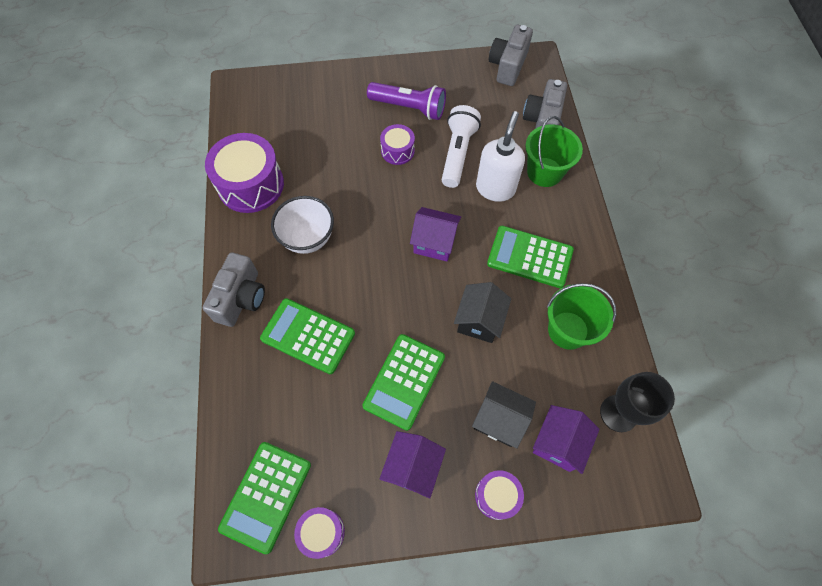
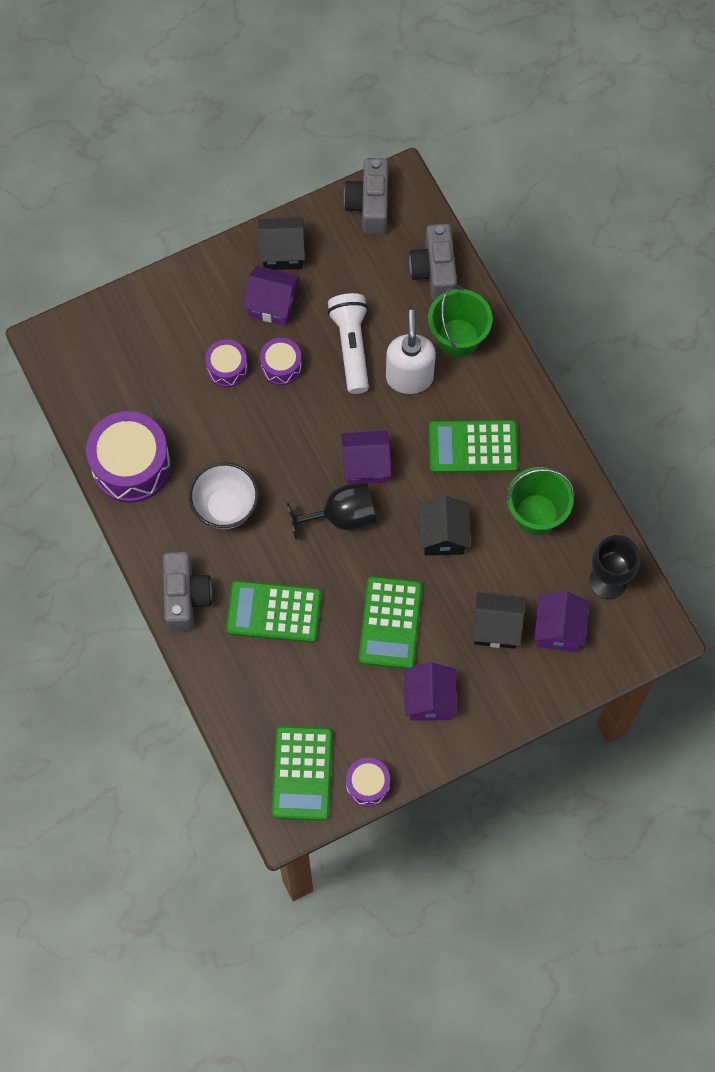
camera: 20 degrees left, 5 degrees up
purple flashlight [367,82,446,120] -> purple house [243,266,300,326]
purple drum [475,470,524,520] -> purple drum moved to [205,340,248,387]
none -> black house [258,217,305,270]
none -> black goblet [287,483,376,540]

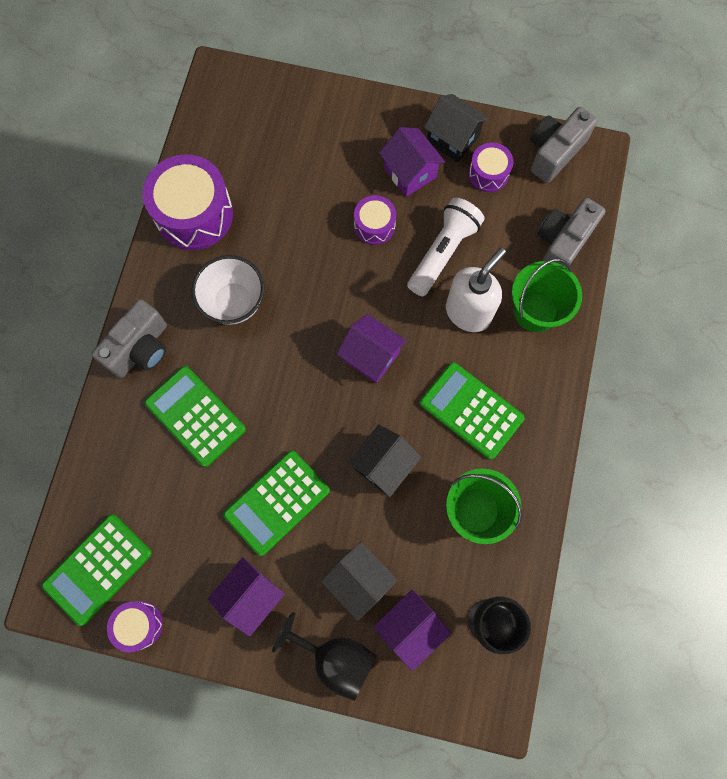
camera: 40 degrees right, 5 degrees up
purple drum [205,340,248,387] -> purple drum moved to [469,143,514,192]
black goblet [287,483,376,540] -> black goblet moved to [272,612,377,701]

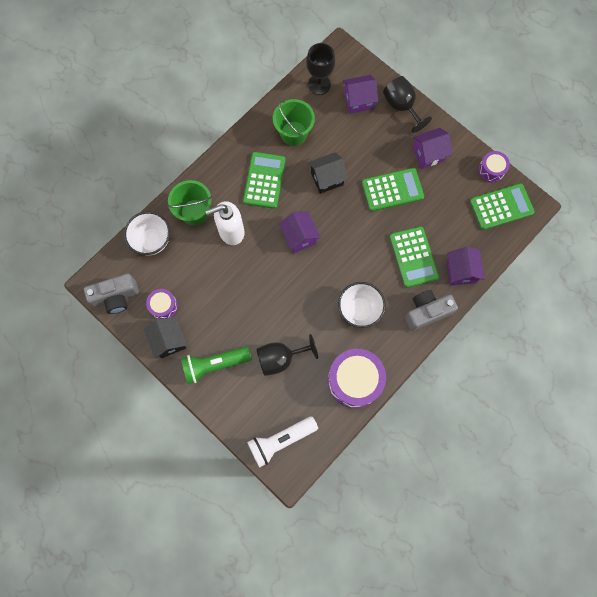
camera: 150 degrees left, 0 degrees up
black house [321,541,398,621] -> none
purple drum [354,195,396,245] -> none
purple house [379,127,445,197] -> purple house moved to [447,246,485,285]
white flashlight [407,198,485,296] -> white flashlight moved to [247,416,318,468]
green calculator [420,362,525,460] -> green calculator turned 150 degrees counterclockwise [243,152,285,209]
grey camera [537,198,606,268] -> white bowl [124,211,170,256]
none -> green flashlight [181,346,252,384]
none -> black goblet [256,334,318,376]

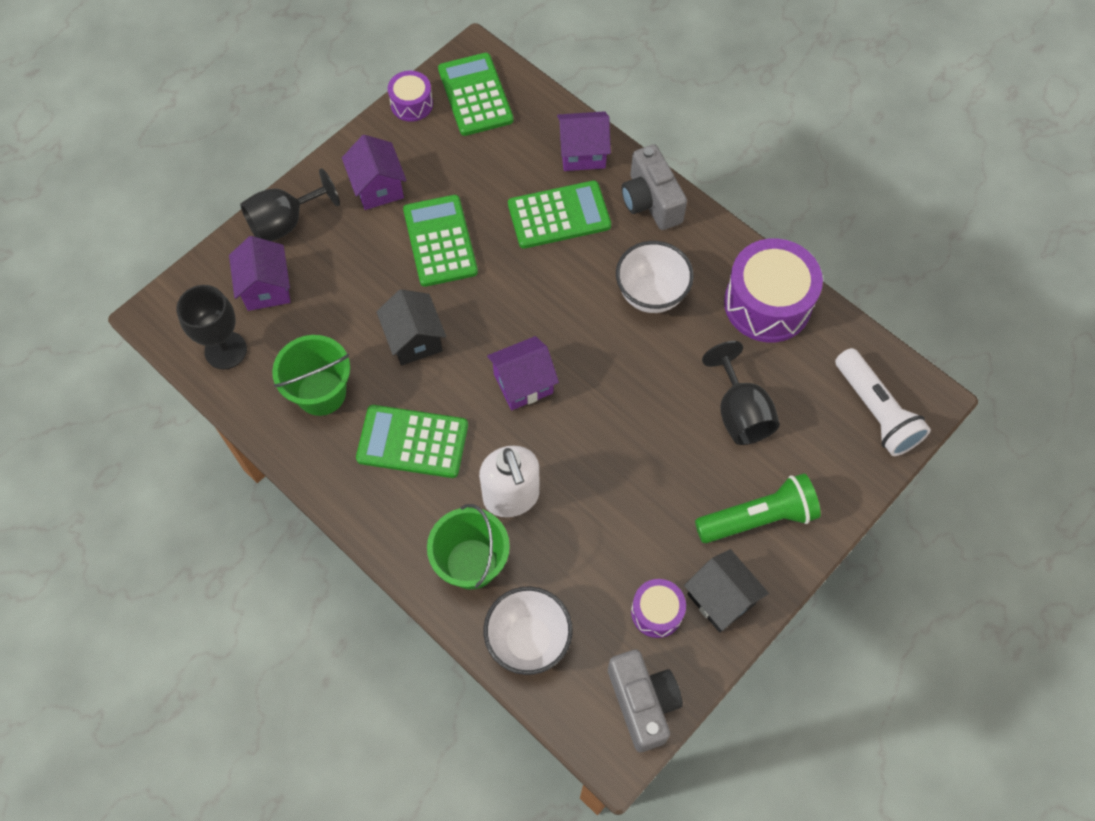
camera: 90 degrees left, 10 degrees down
black house [144,317,187,358] -> black house turned 75 degrees clockwise [684,549,769,633]
green flashlight [181,346,252,384] -> green flashlight turned 90 degrees counterclockwise [695,473,821,543]

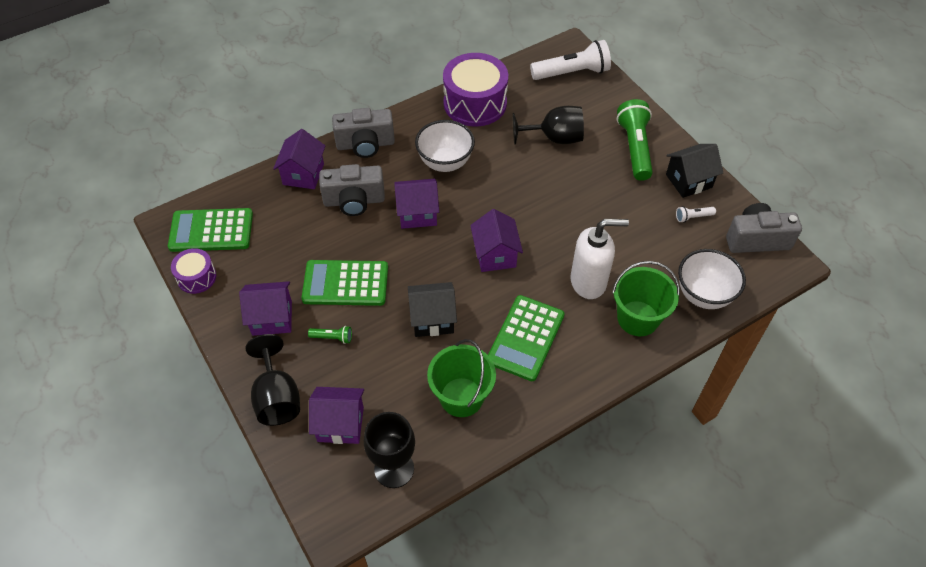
camera: 75 degrees left, 10 degrees down
green calculator [508,180,611,249] -> grey camera [319,164,385,216]
purple drum [631,579,686,638] -> white flashlight [676,206,716,223]
none -> green flashlight [308,326,352,344]
none -> purple house [394,179,439,229]

